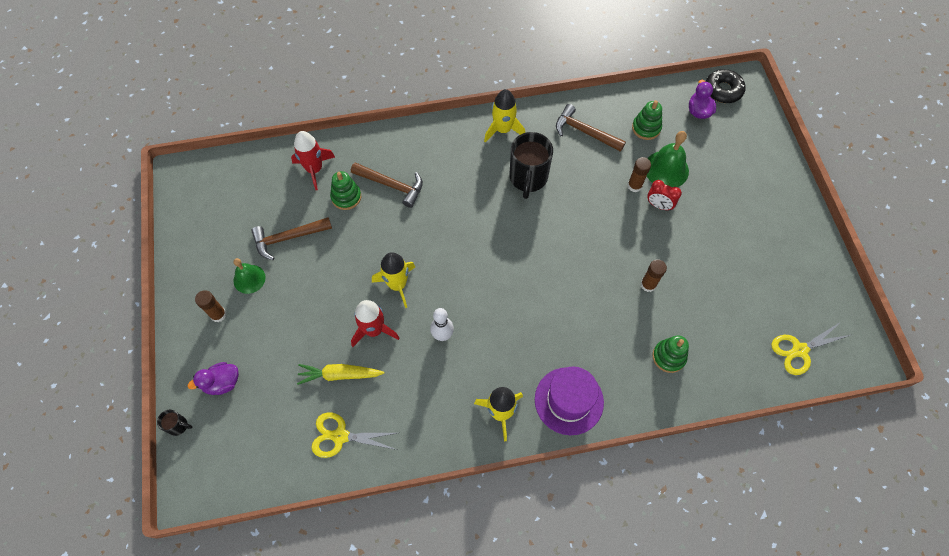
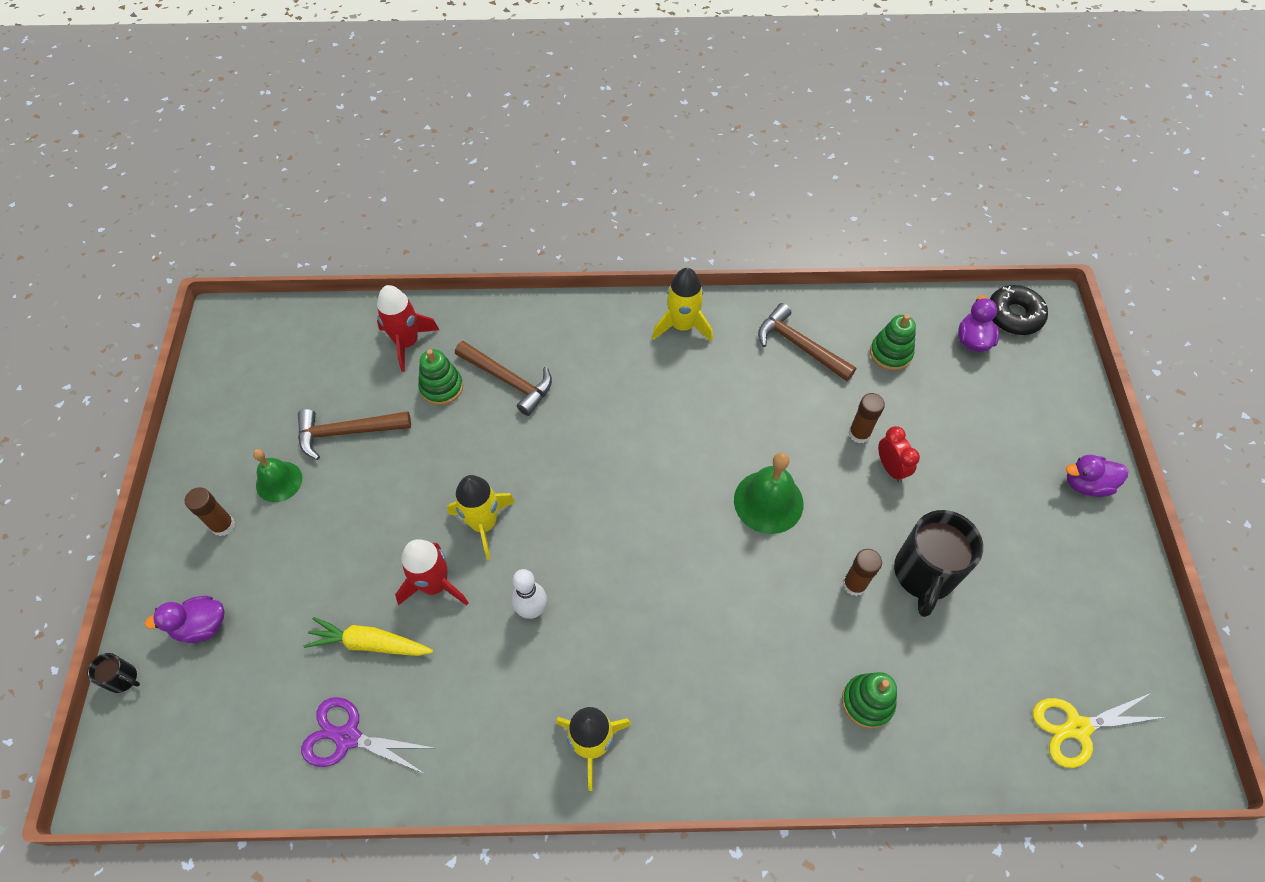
camera: 10 degrees right, 5 degrees down
yellow scissors [311,412,397,458] -> purple scissors [301,697,433,774]
black mug [509,132,553,199] -> black mug moved to [894,510,983,617]
purple hat [535,366,604,435] -> none
green bell [647,131,689,187] -> green bell moved to [734,452,804,534]
red clock [647,180,682,211] -> red clock turned 150 degrees counterclockwise [878,426,920,483]
none -> purple duck [1066,455,1128,497]

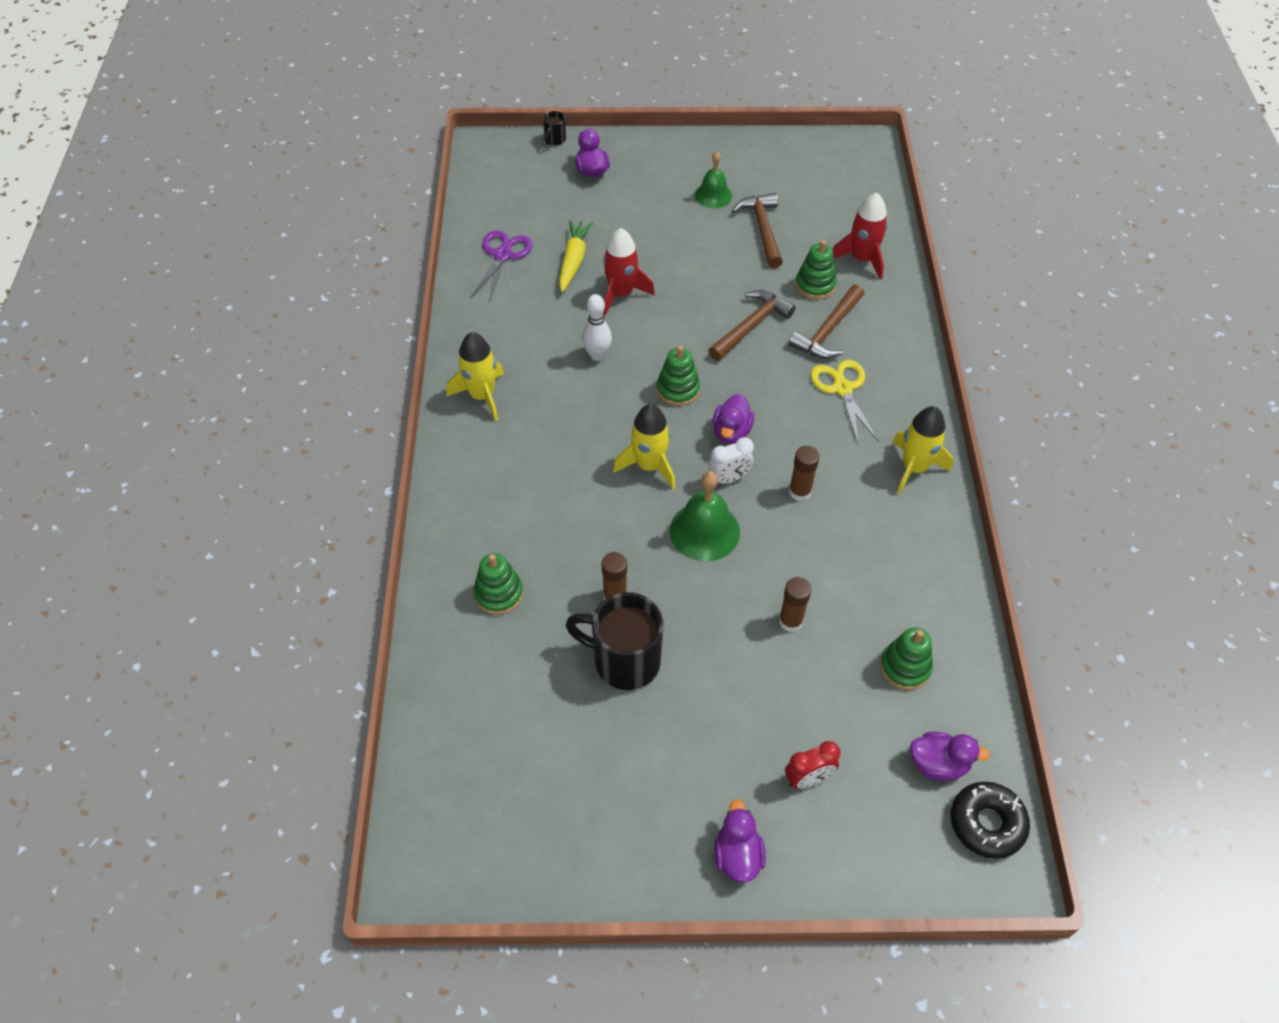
camera: 90 degrees right, 5 degrees down
brown glue stick [185,487,235,536] -> brown glue stick moved to [789,446,820,501]
yellow rocket [447,475,515,560] -> yellow rocket moved to [613,404,675,489]
brown hammer [758,303,856,381] -> brown hammer moved to [708,290,795,361]
red clock [878,426,920,483] -> red clock moved to [785,741,840,789]
yellow scissors [1033,693,1166,768] -> yellow scissors moved to [811,360,879,443]
none -> green stacking toy [657,346,700,406]
none -> white clock [708,437,754,484]
none -> purple duck [713,394,754,444]

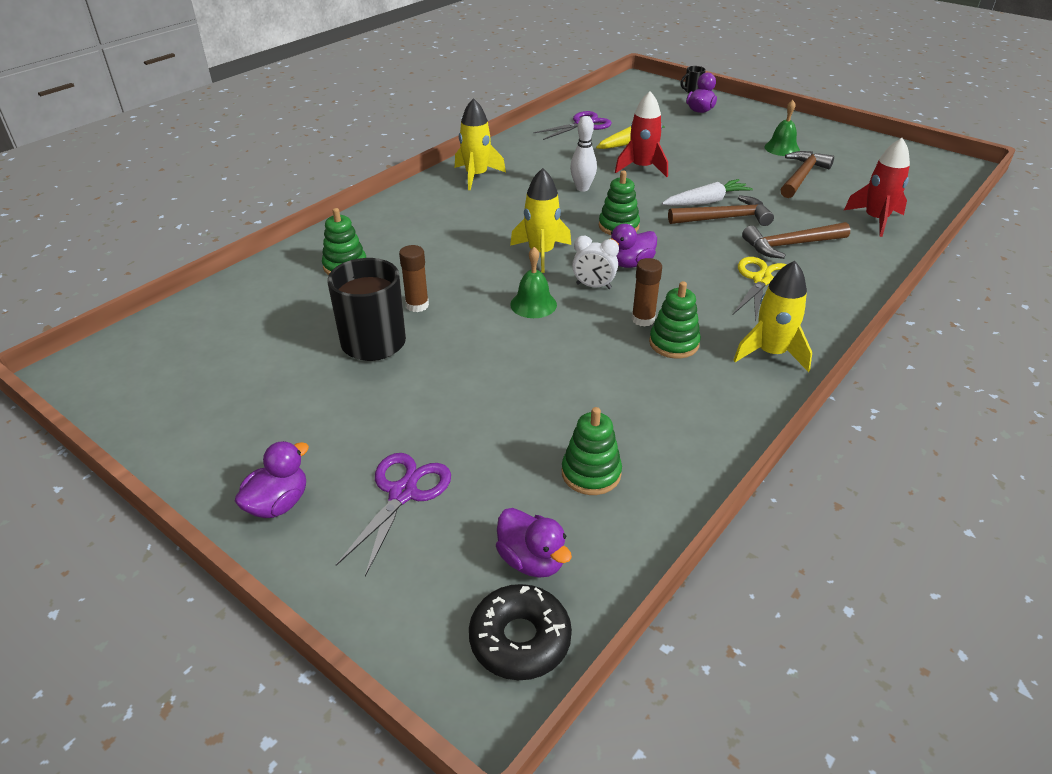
camera: 40 degrees right, 15 degrees down
green bell [670,471,740,561] -> green bell [510,247,557,318], size x0.66
brown glue stick [779,577,811,632] -> none
red clock [785,741,840,789] -> purple scissors [336,453,451,577]
green stacking toy [796,240,837,300] -> green stacking toy moved to [649,281,701,359]
none -> white carrot [662,179,753,206]

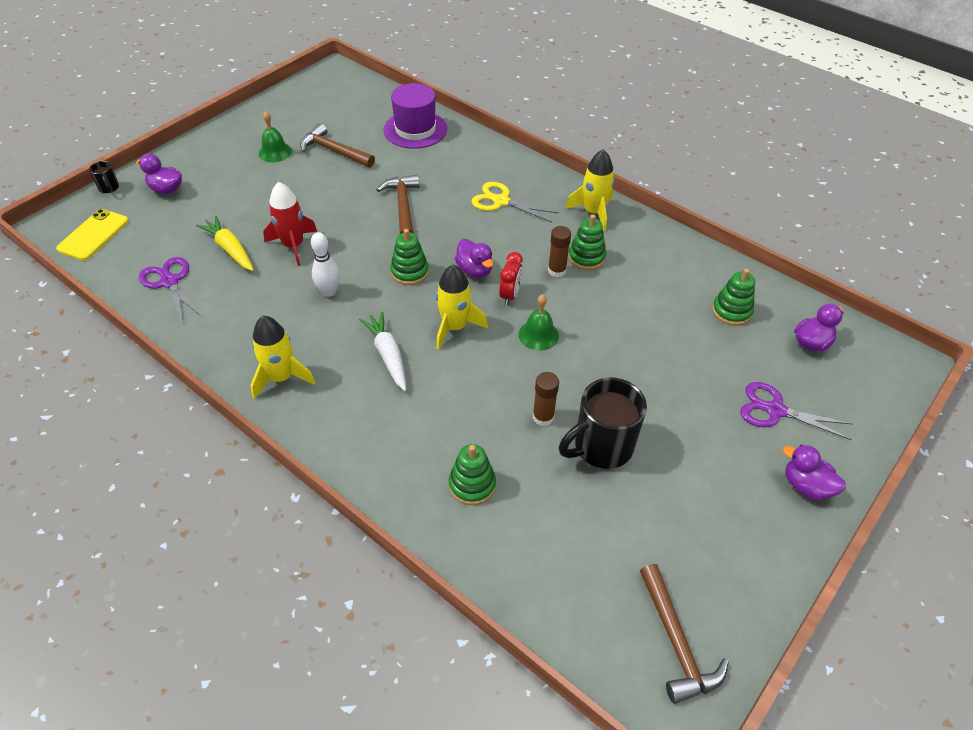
camera: 90 degrees left, 10 degrees up
black donut [469,584,572,680] -> none
white clock [572,236,619,289] -> red clock [499,252,523,305]
white carrot [662,179,753,206] -> white carrot moved to [359,311,406,391]
brown hammer [742,222,850,259] -> brown hammer moved to [640,564,729,704]
red rocket [844,138,910,237] -> purple hat [383,83,447,149]
none -> yellow phone [56,209,129,261]

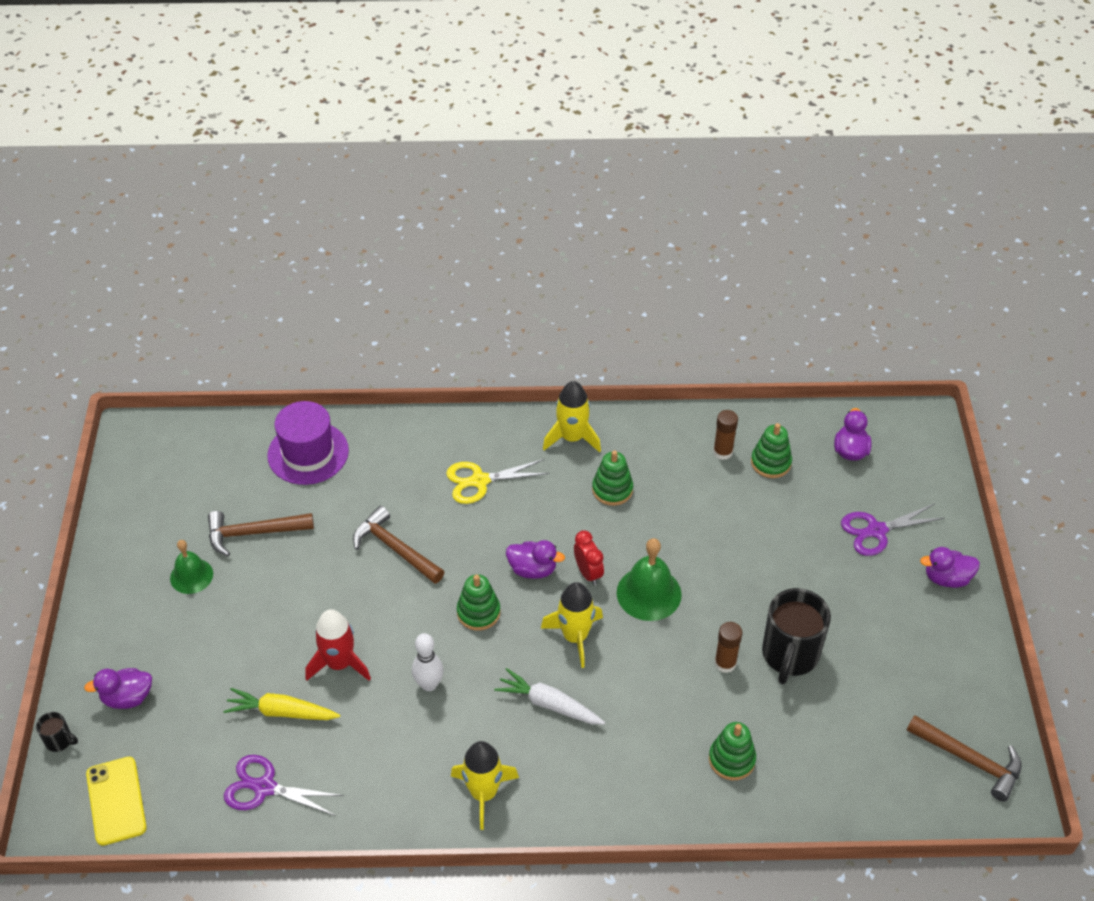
camera: 40 degrees left, 0 degrees up
green bell [519,295,559,351] -> green bell [617,538,682,621], size x1.51
brown glue stick [548,226,571,277] -> brown glue stick moved to [713,410,738,460]

